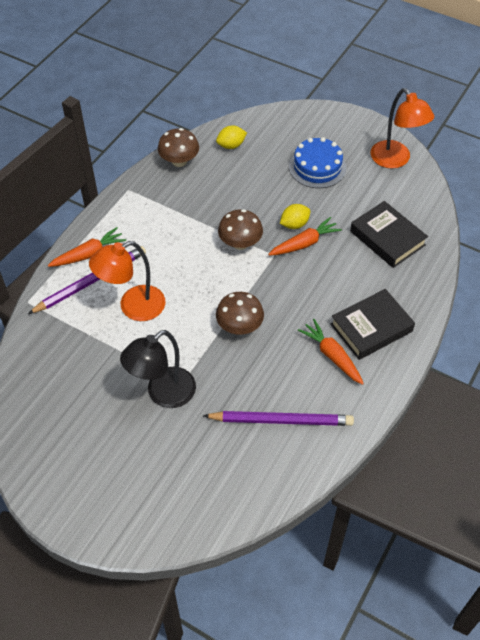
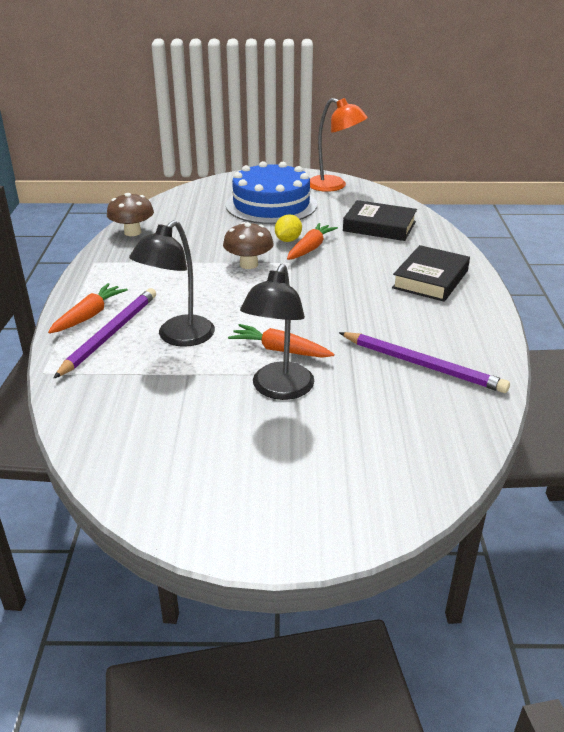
camera: 30 degrees left, 20 degrees down
orange lamp [89,241,165,321] -> black lamp [129,220,215,347]
purple pencil [203,411,354,426] -> purple pencil turned 60 degrees clockwise [339,332,510,393]
yellow lemon [216,126,247,149] -> none
brown mushroom [216,292,264,335] -> none
blue cake [289,137,346,188] -> blue cake [226,161,317,224], size x1.54
orange carrot [298,319,364,385] -> orange carrot moved to [228,324,334,358]

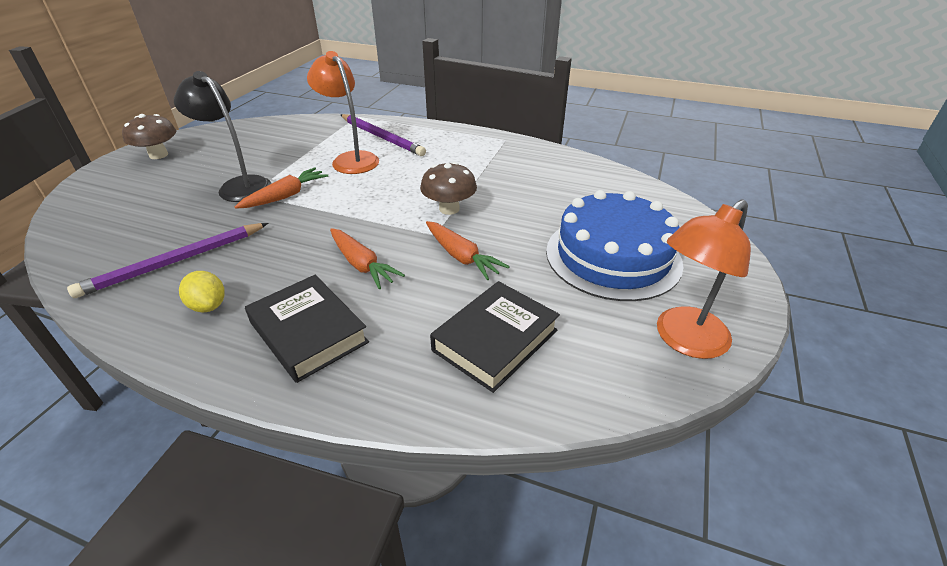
camera: 110 degrees right, 5 degrees up
orange carrot [48,283,128,333] -> orange carrot moved to [330,228,405,289]
brown mushroom [107,193,154,236] -> brown mushroom moved to [122,114,176,159]
black lamp [129,220,215,347] -> orange lamp [307,51,379,174]
yellow lemon [275,214,302,242] -> yellow lemon moved to [179,271,225,313]

